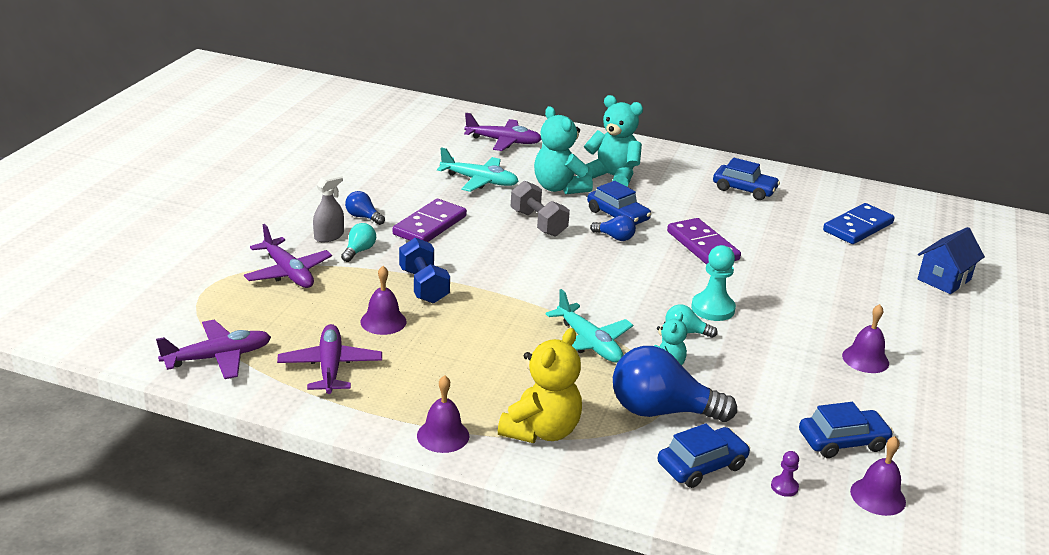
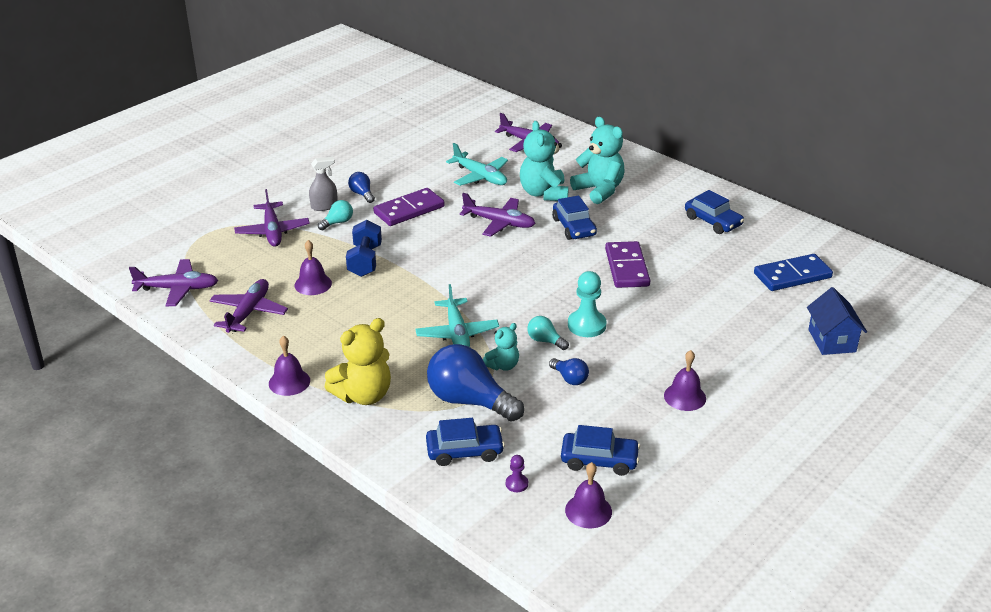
camera: 25 degrees right, 5 degrees up
grey dumbbell [510,181,570,236] -> purple plane [460,193,536,237]
blue light bulb [590,215,636,241] -> blue light bulb moved to [549,358,589,385]
blue house [917,227,985,294] -> blue house turned 75 degrees counterclockwise [807,287,867,355]

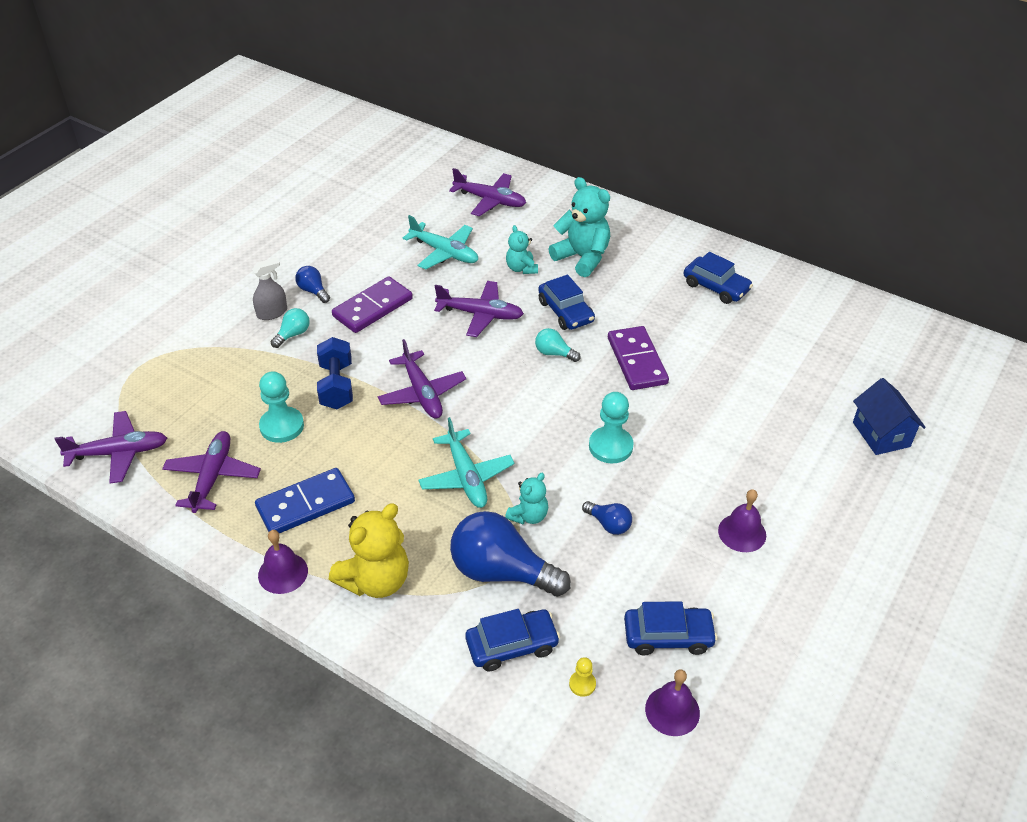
camera: 10 degrees left, 10 degrees up
purple plane [234,189,310,247] -> purple plane moved to [377,339,466,419]
purple bell [294,240,332,295] -> turquoise pawn [259,371,304,443]
purple pawn [506,455,528,492] -> yellow pawn [569,657,596,697]
turquoise teddy bear [520,121,569,201] -> turquoise teddy bear [506,225,538,274], size x0.56
turquoise light bulb [527,316,569,350] -> turquoise light bulb moved to [535,328,581,362]
blue domino [754,254,833,291] -> blue domino moved to [255,468,355,533]

